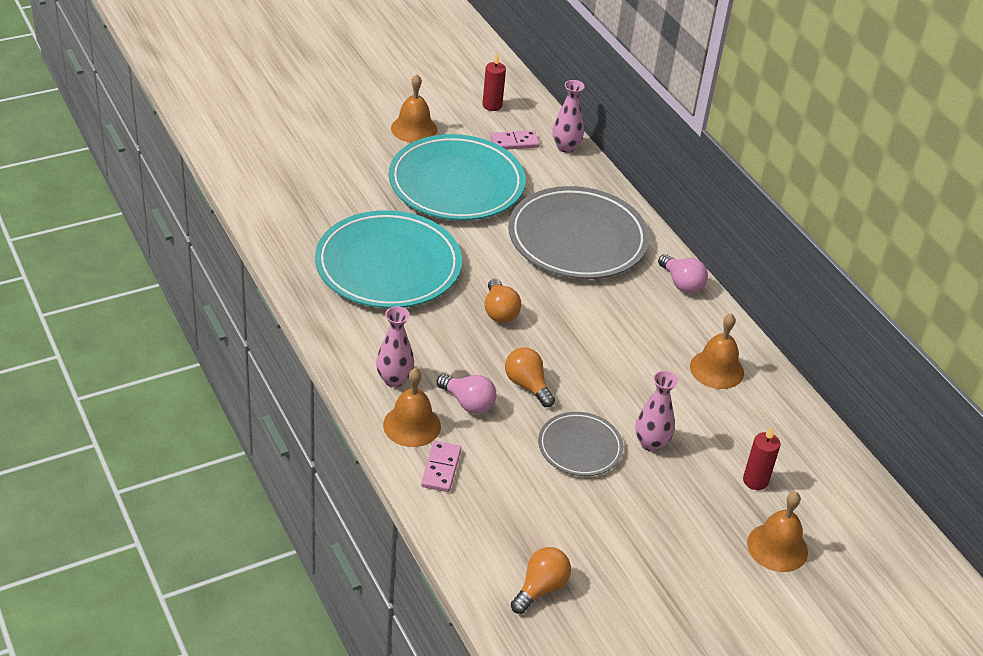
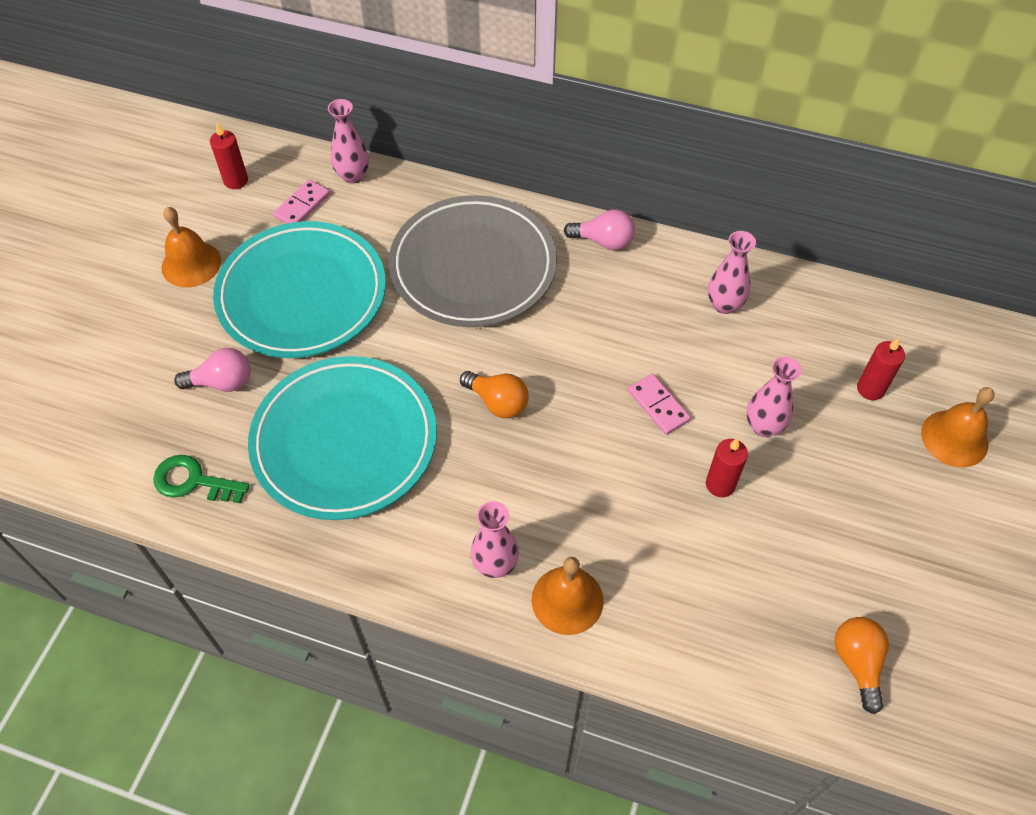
camera: 40 degrees left, 15 degrees up
pink domino [421,441,461,492] -> pink domino moved to [628,374,691,435]
pink light bulb [437,374,496,414] -> pink light bulb moved to [174,348,251,392]
orange light bulb [505,348,555,407] -> none
grey plate [538,412,623,476] -> red candle [706,438,748,497]
orange bell [690,314,744,389] -> pink vase [708,231,756,314]
none -> green key [153,455,250,503]

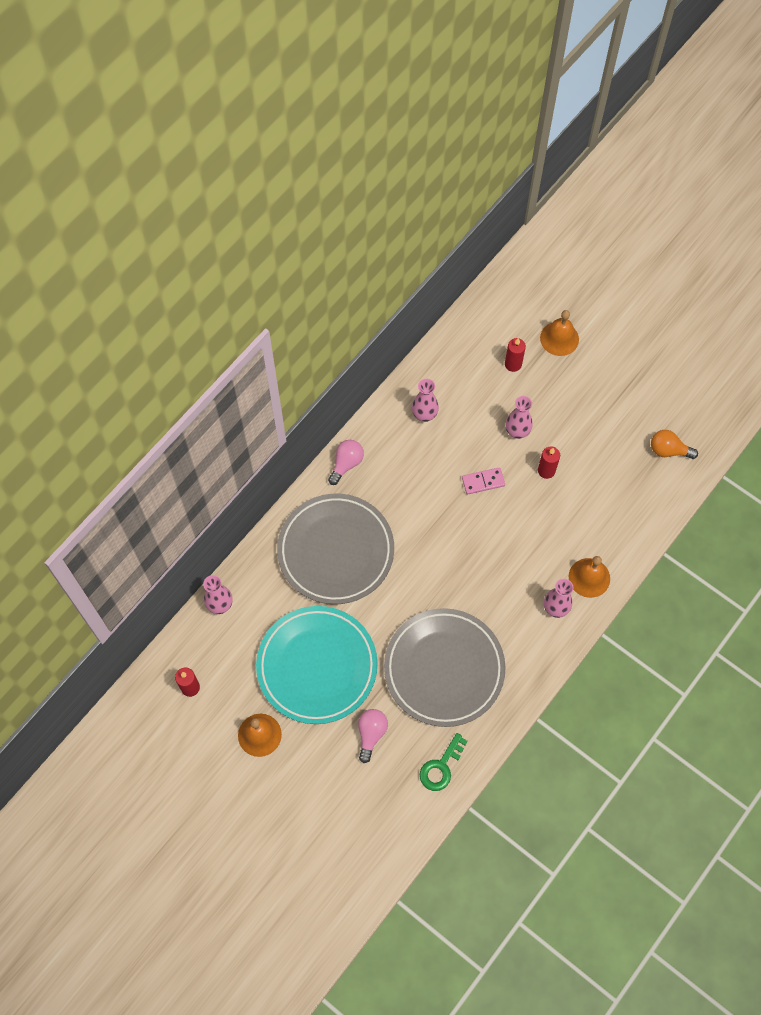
camera: 70 degrees left, 10 degrees up
turquoise plate [248,356,437,520] -> grey plate [384,608,505,727]
pink domino [273,180,330,224] -> none
orange light bulb [460,371,529,418] -> none

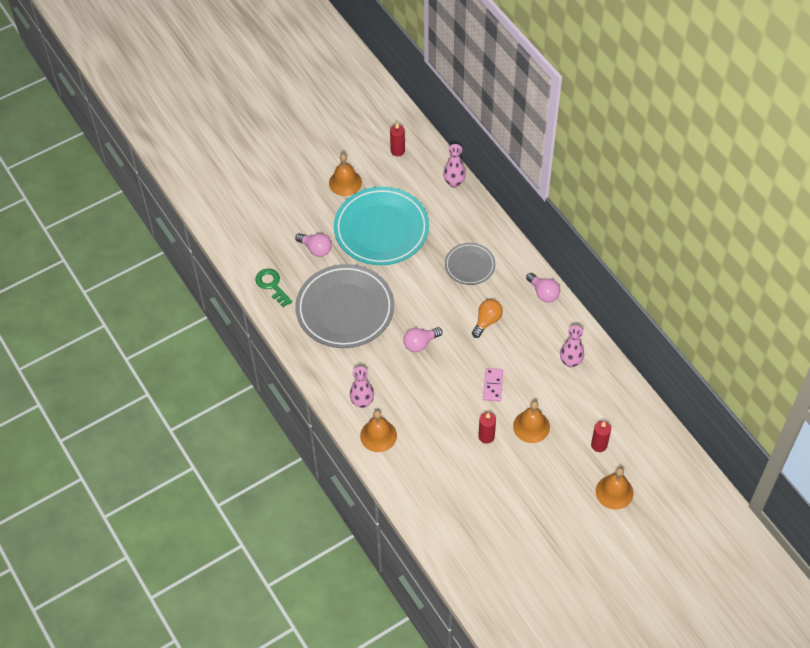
camera: 110 degrees right, 10 degrees down
grey plate [277,494,394,604] -> grey plate [445,243,495,285], size x0.52
pink vase [505,396,533,439] -> orange bell [513,401,550,443]
orange light bulb [651,430,698,459] -> orange light bulb moved to [472,299,503,338]
none -> pink light bulb [403,327,443,352]

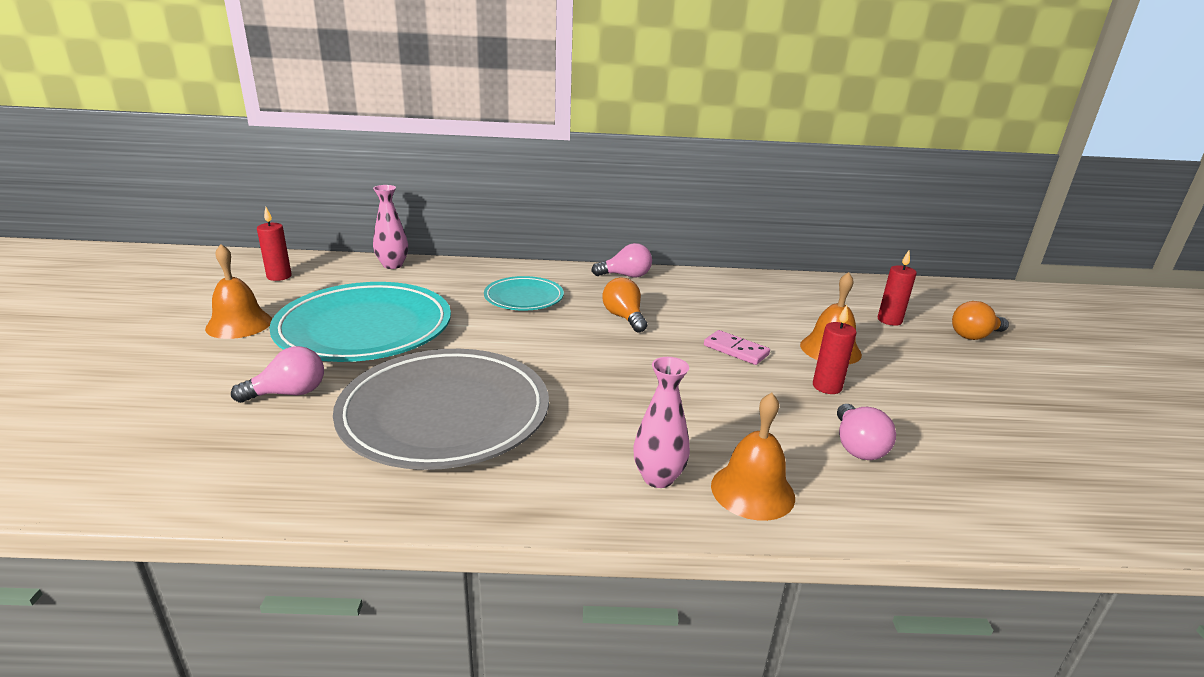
camera: 60 degrees left, 30 degrees down
green key [255,268,292,307] -> none
pink light bulb [403,327,443,352] -> pink light bulb moved to [837,404,896,460]
grey plate [445,243,495,285] -> turquoise plate [484,276,564,311]
pink vase [560,325,584,367] -> none
orange bell [596,468,633,510] -> orange light bulb [952,301,1009,340]

